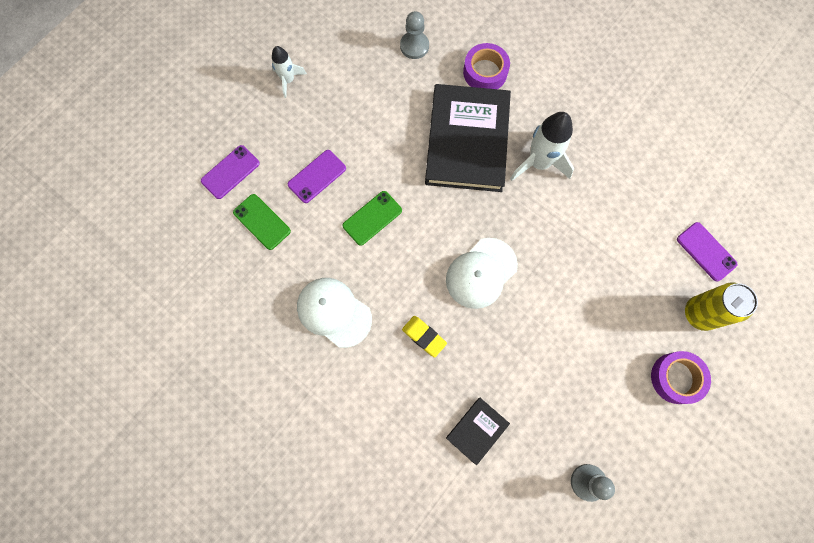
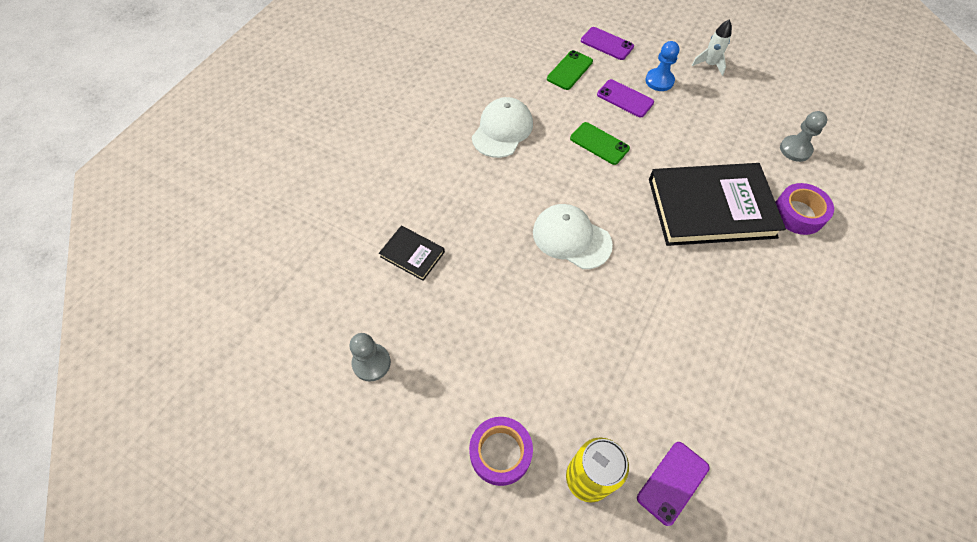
camera: 80 degrees right, 15 degrees down
yellow eraser [402,316,447,357] -> none
white rocket [510,112,574,181] -> none
none -> blue pawn [645,41,679,91]

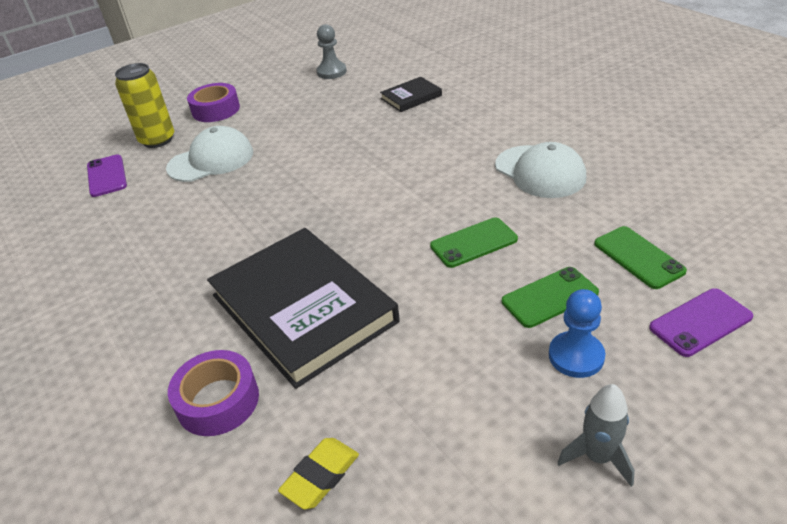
camera: 120 degrees right, 20 degrees down
white cap [533,204,613,269] -> white cap moved to [166,126,253,182]
purple phone [597,79,654,118] -> green phone [502,267,599,328]
black book [649,163,786,246] -> black book turned 60 degrees counterclockwise [207,228,400,389]
white rocket [692,19,732,76] -> grey rocket [557,384,635,487]
grey pawn [780,111,827,162] -> yellow eraser [278,438,359,510]

